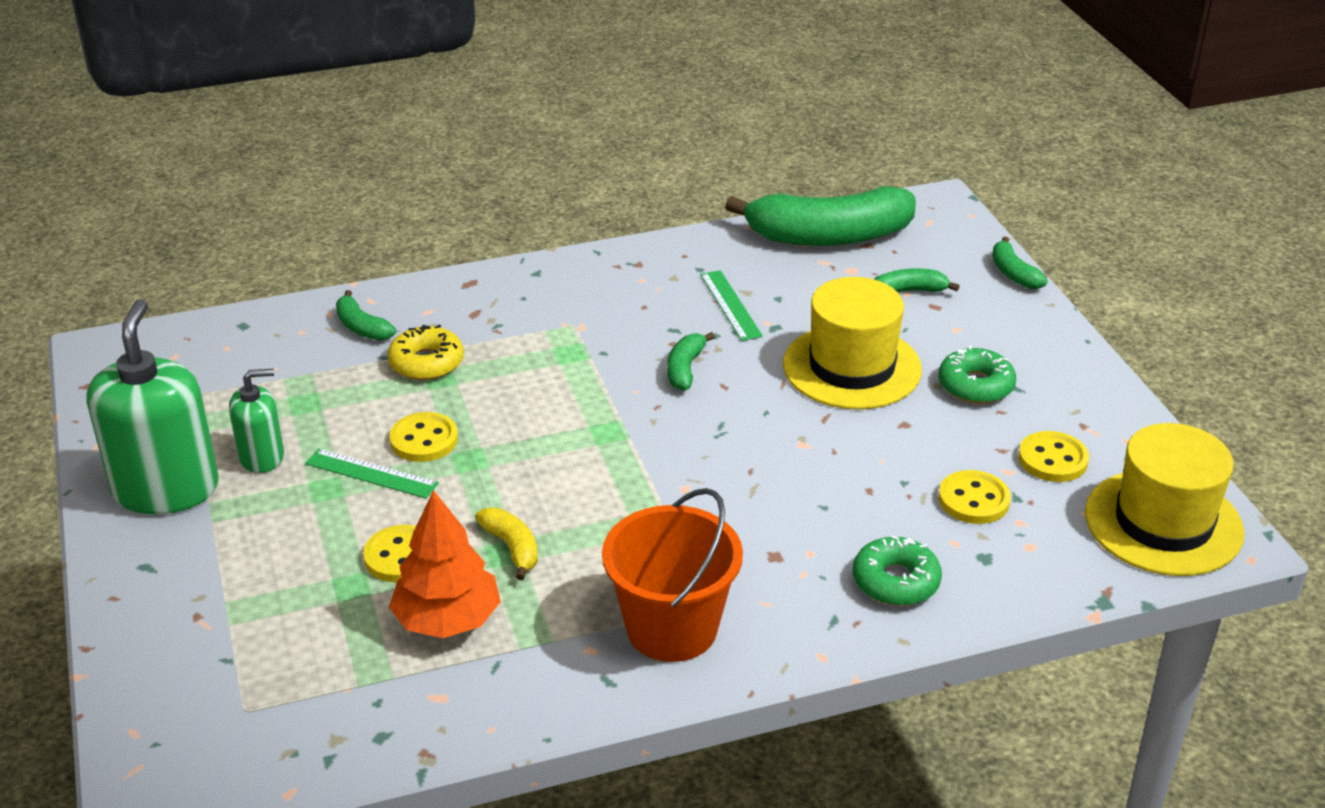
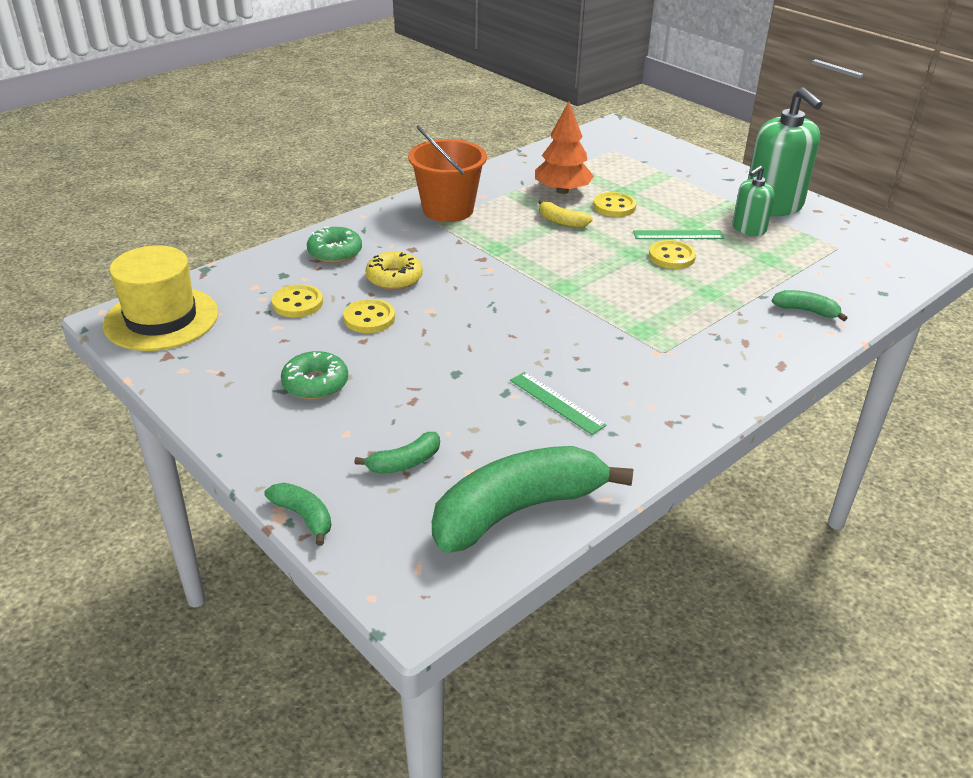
camera: 155 degrees right, 0 degrees up
yellow donut [388,324,464,380] -> yellow donut moved to [366,251,423,290]
green banana [667,332,715,391] -> none
yellow hat [783,277,922,409] -> none
yellow button [1018,431,1089,482] -> yellow button moved to [343,299,395,333]

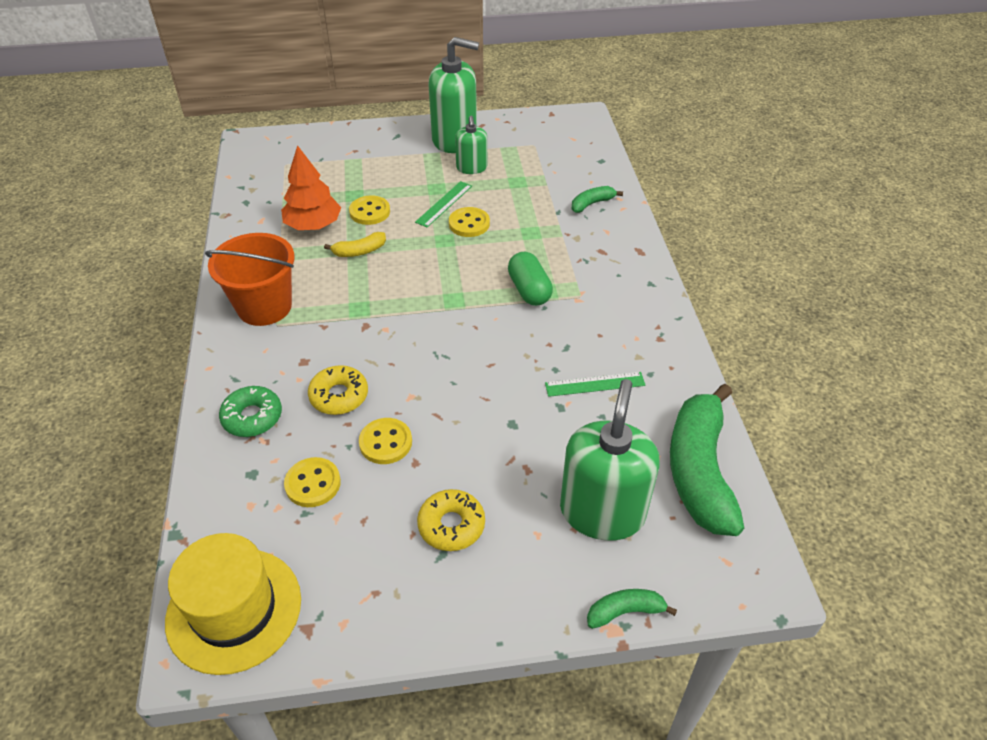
camera: 55 degrees left, 10 degrees up
green donut [281,351,348,400] -> yellow donut [417,489,485,551]
green banana [355,432,440,474] -> green soap dispenser [560,379,660,541]
none -> green capsule [508,251,553,306]

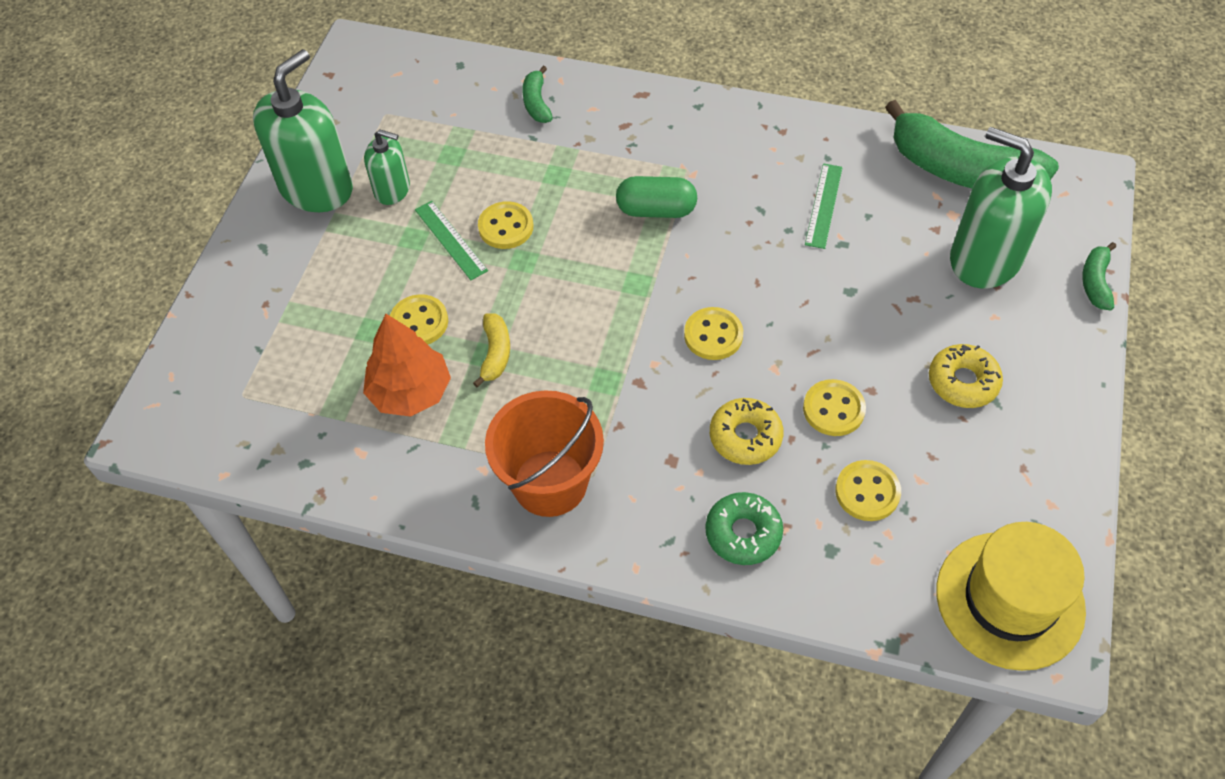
camera: 65 degrees left, 10 degrees up
none -> yellow button [684,307,743,360]

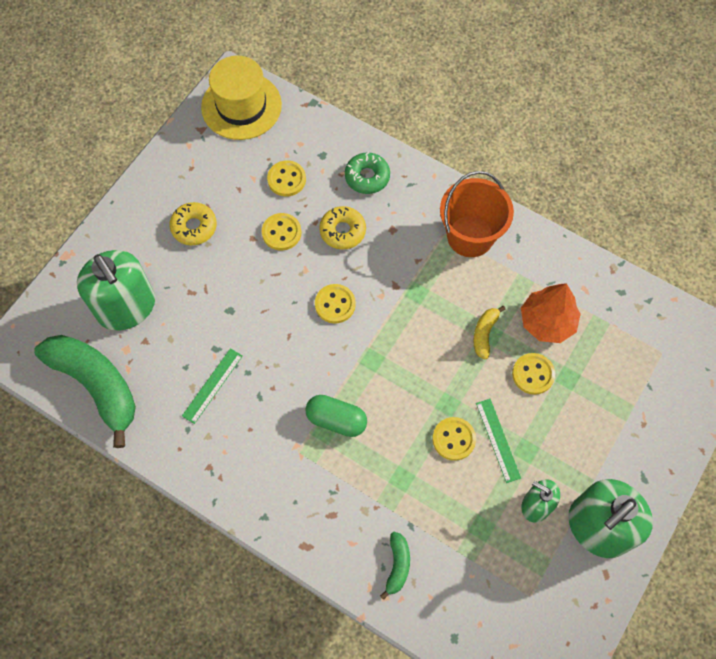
camera: 165 degrees left, 10 degrees up
green banana [1082,242,1116,310] -> none

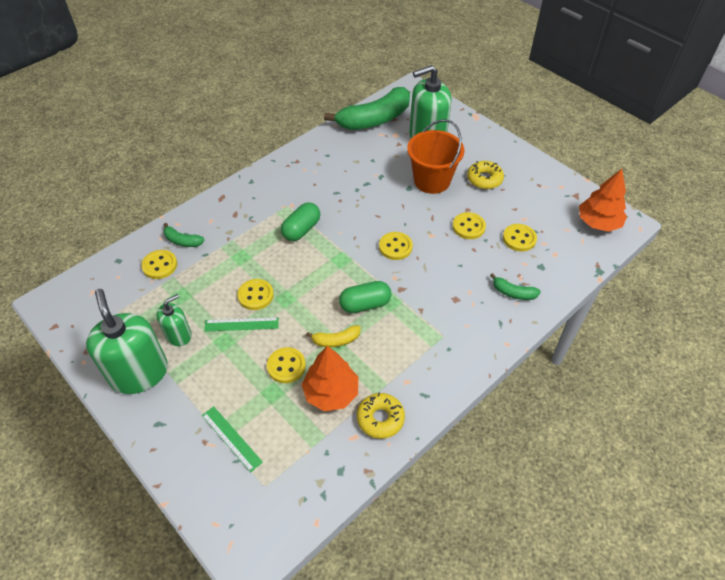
camera: 105 degrees right, 15 degrees down
green ruler [182,348,243,424] -> green ruler moved to [202,406,263,472]
yellow hat [201,56,282,140] -> orange tree [579,169,627,232]
yellow donut [319,206,366,250] -> yellow donut moved to [357,393,405,439]
green donut [345,152,390,194] -> green banana [490,273,541,300]
orange bucket [440,171,514,257] -> orange bucket moved to [407,119,464,194]
yellow banana [473,306,506,359] -> yellow banana turned 135 degrees clockwise [306,325,360,347]
none -> yellow button [141,250,177,279]
none -> green capsule [339,281,391,313]

